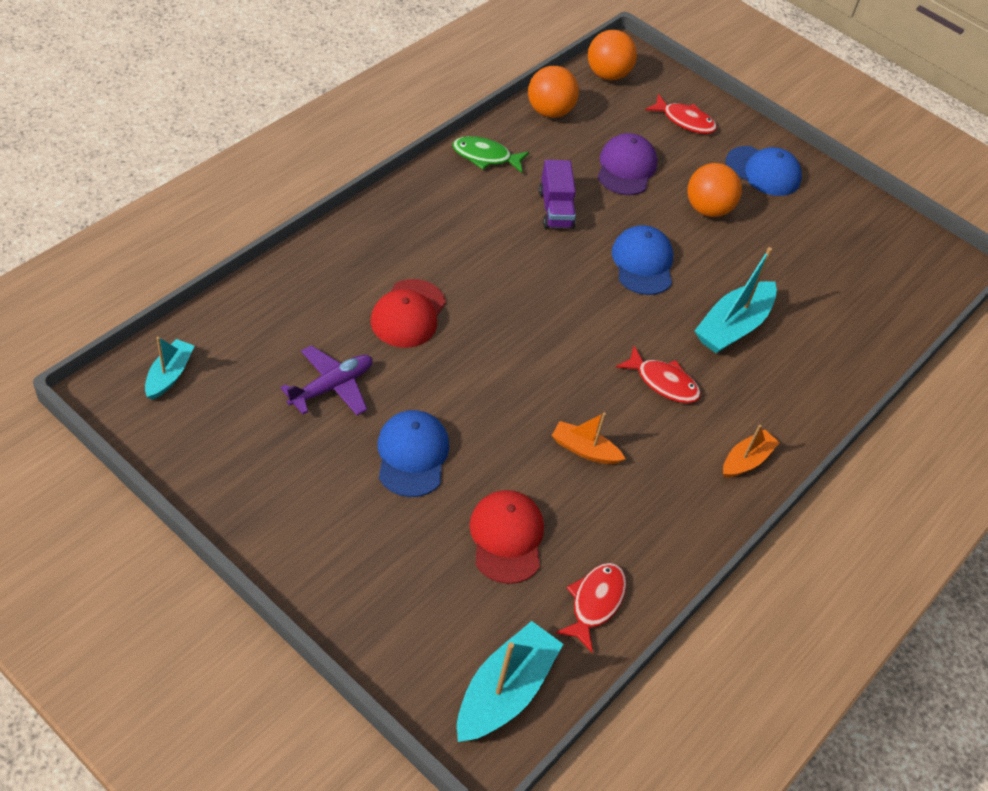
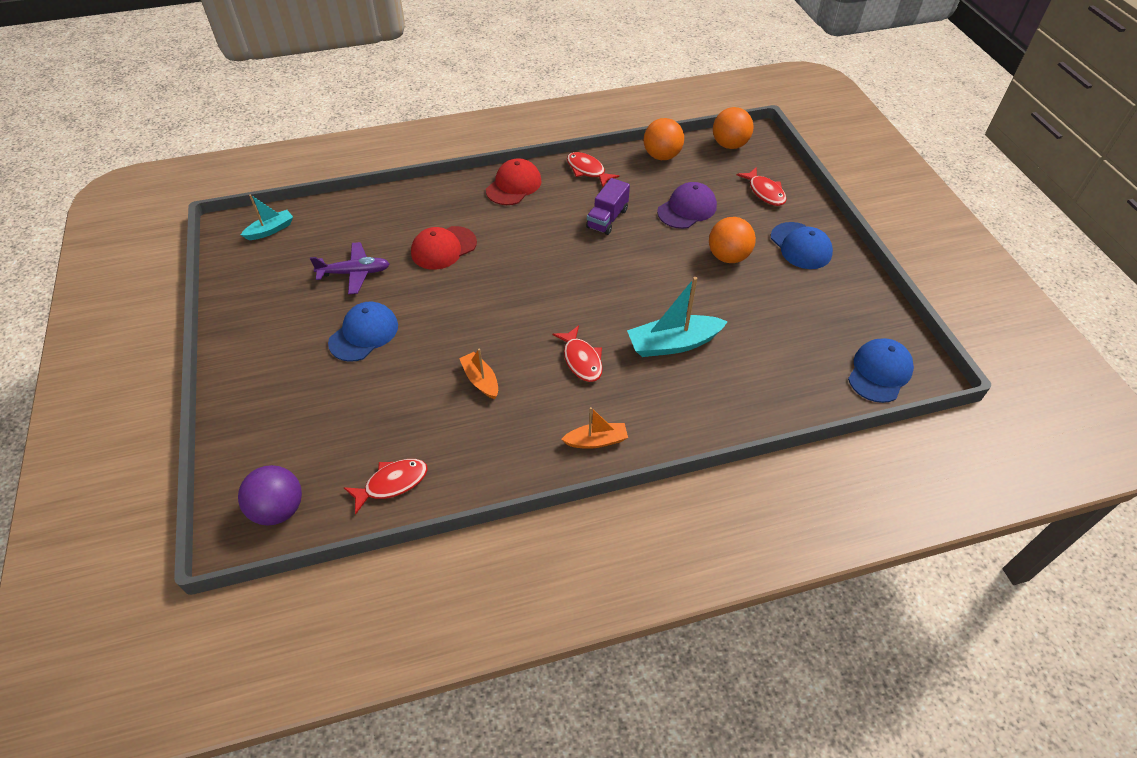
camera: 40 degrees right, 0 degrees up
green fish [453,136,529,173] -> red fish [567,152,619,188]
turquoise boat [457,621,563,742] -> purple ball [238,465,302,526]
red cap [469,490,544,584] -> red cap moved to [486,158,542,205]
blue cap [612,225,673,295] -> blue cap moved to [848,338,914,403]

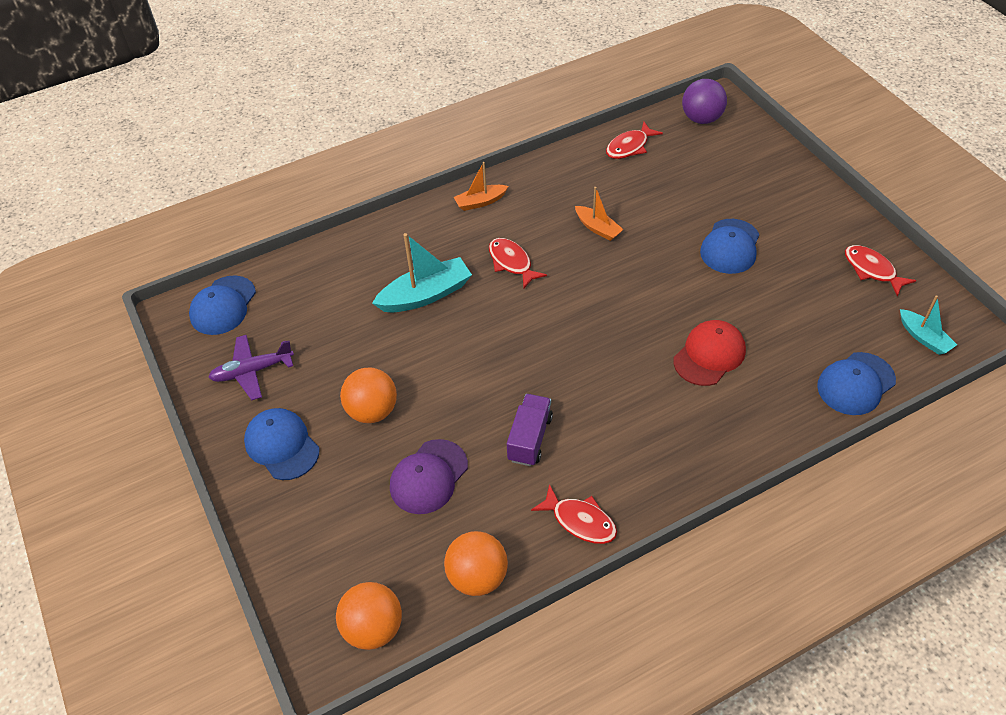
camera: 170 degrees right, 0 degrees up
turquoise boat [241,195,293,240] -> turquoise boat turned 75 degrees counterclockwise [900,295,957,355]
purple plane [310,242,390,294] -> purple plane moved to [208,335,294,400]
red cap [486,158,542,205] -> none
red fish [737,168,787,206] -> red fish moved to [845,245,916,297]
none -> blue cap [817,352,896,415]

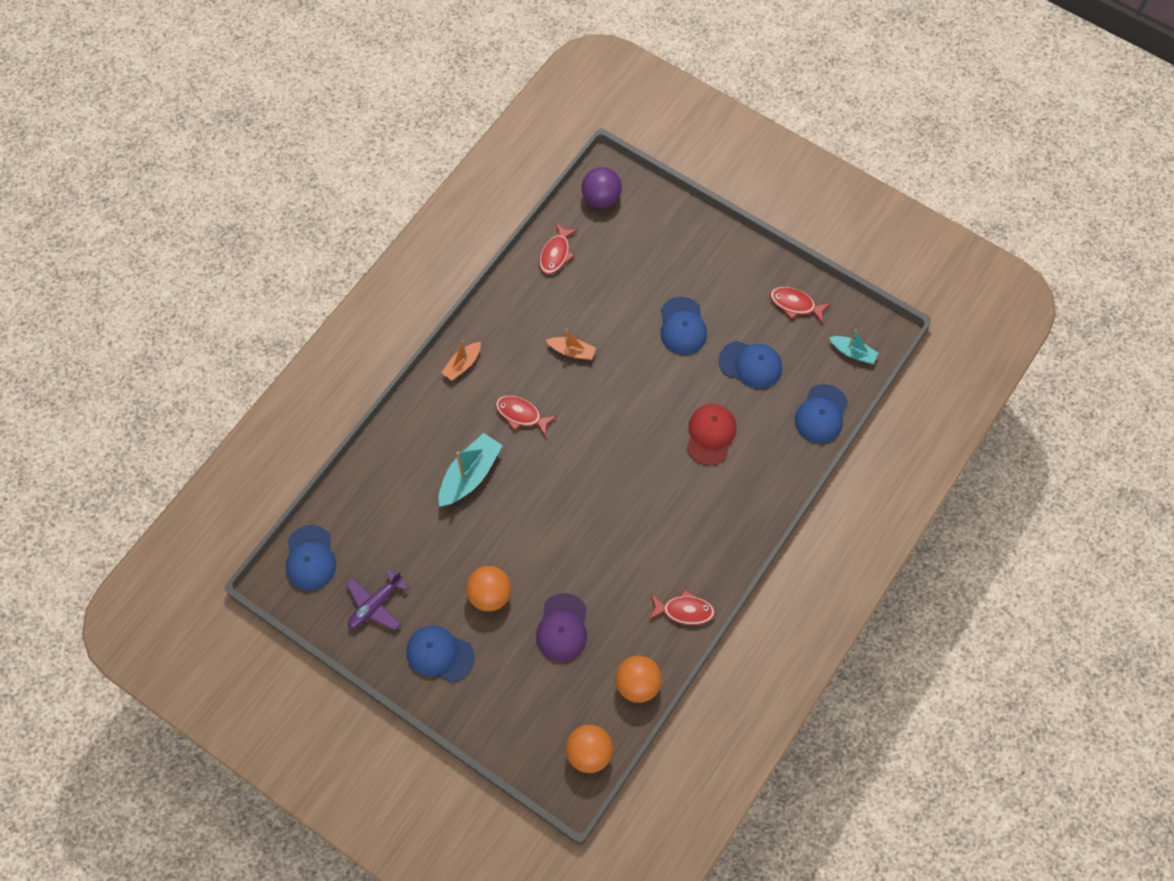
camera: 30 degrees left, 15 degrees up
purple truck [507,394,553,466] -> none
none -> blue cap [719,341,782,389]

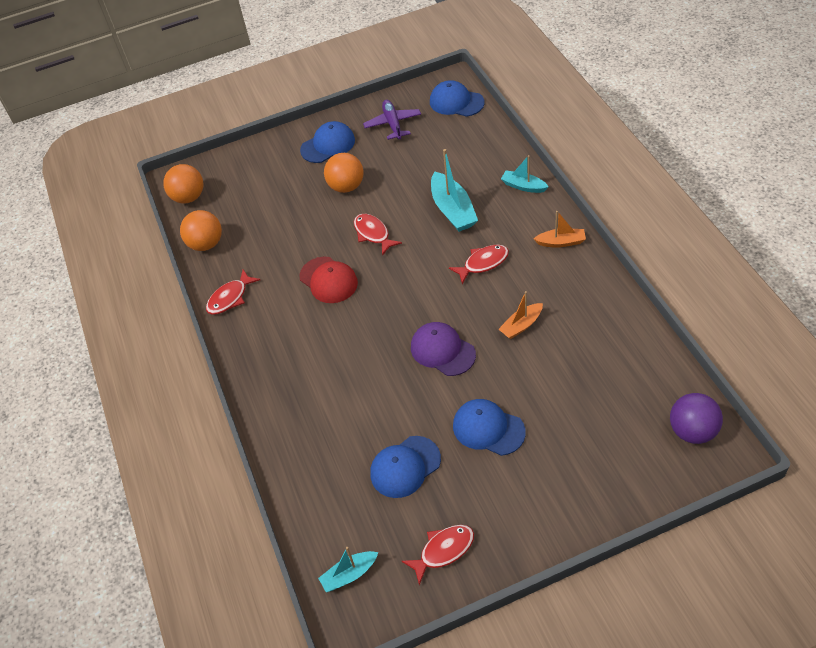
camera: 130 degrees right, 15 degrees down
orange boat [441,340,481,381] -> orange boat turned 105 degrees clockwise [534,211,586,248]
purple cap [536,593,587,661] -> purple cap moved to [411,322,476,376]
red fish [539,223,578,274] -> red fish moved to [354,214,402,256]
red cap [687,404,737,466] -> red cap moved to [299,257,358,303]
blue cap [795,384,848,443] -> none
none -> turquoise boat [501,155,549,193]

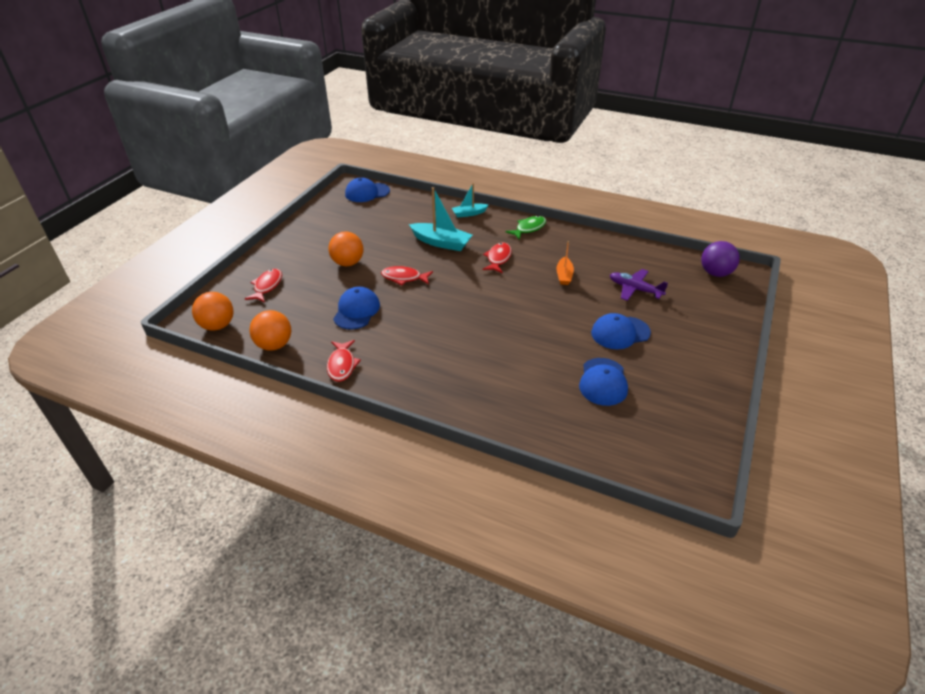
camera: 50 degrees left, 10 degrees down
red cap [299,257,358,303] -> none
blue cap [300,121,355,163] -> blue cap moved to [333,287,380,330]
turquoise boat [318,547,378,592] -> none
purple plane [363,100,421,140] -> purple plane moved to [610,269,668,301]
red fish [402,525,474,585] -> red fish moved to [245,269,282,302]
purple cap [411,322,476,376] -> none
orange boat [534,211,586,248] -> green fish [506,216,546,239]

